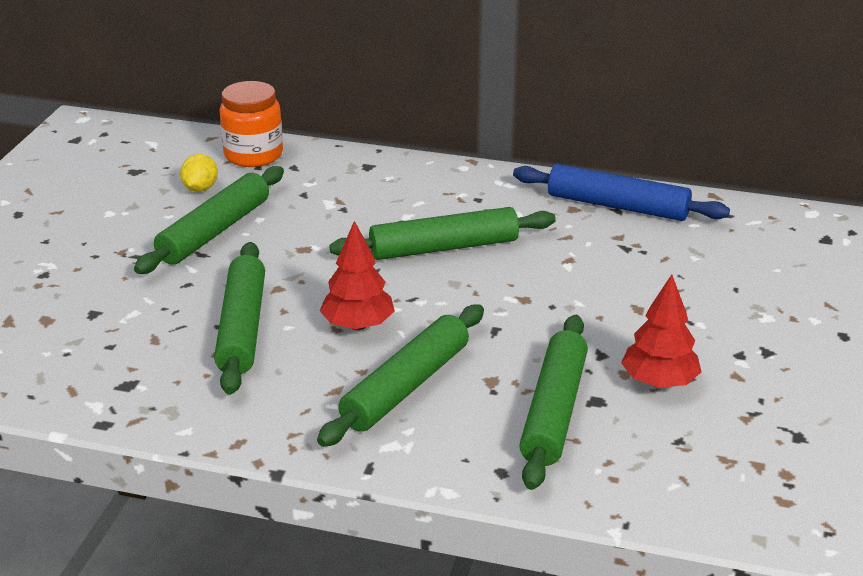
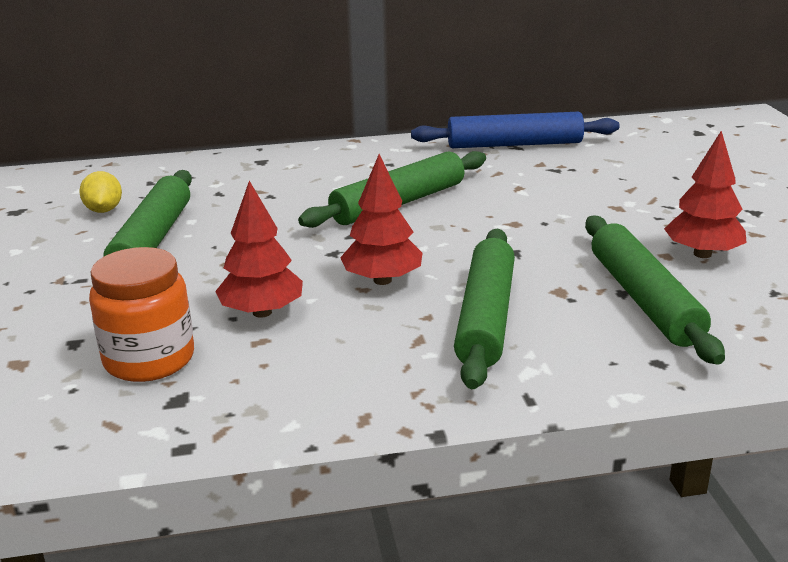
camera: 25 degrees left, 5 degrees down
green rolling pin [214,242,265,395] -> red tree [215,181,303,318]
orange jar [219,81,283,167] -> orange jar moved to [89,247,194,382]

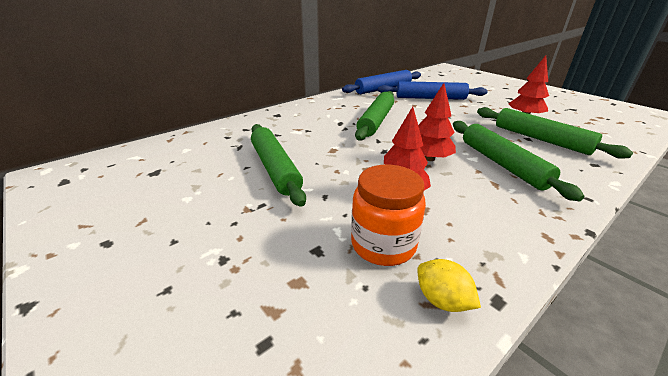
camera: 30 degrees left, 5 degrees up
yellow lemon [79,171,122,213] -> yellow lemon moved to [417,259,481,312]
none -> blue rolling pin [378,81,488,100]

